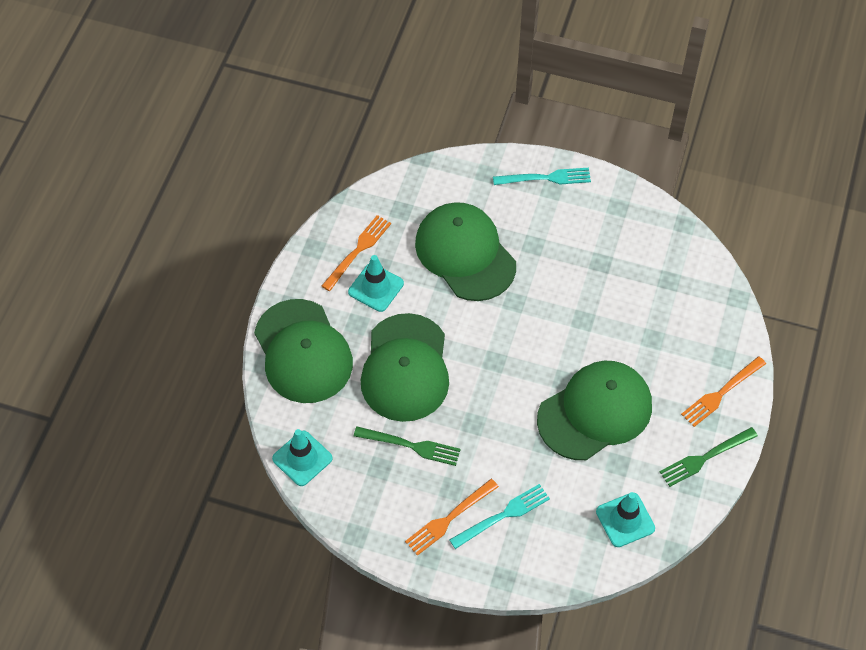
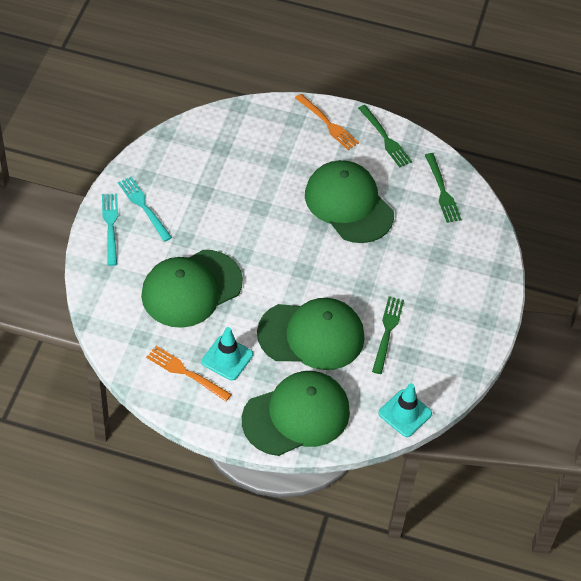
camera: 95 degrees left, 5 degrees down
orange fork [405,479,499,556] -> none
turquoise fork [449,484,550,549] -> turquoise fork moved to [118,177,172,242]
turquoise traffic cone [596,492,655,547] -> green fork [425,153,462,223]

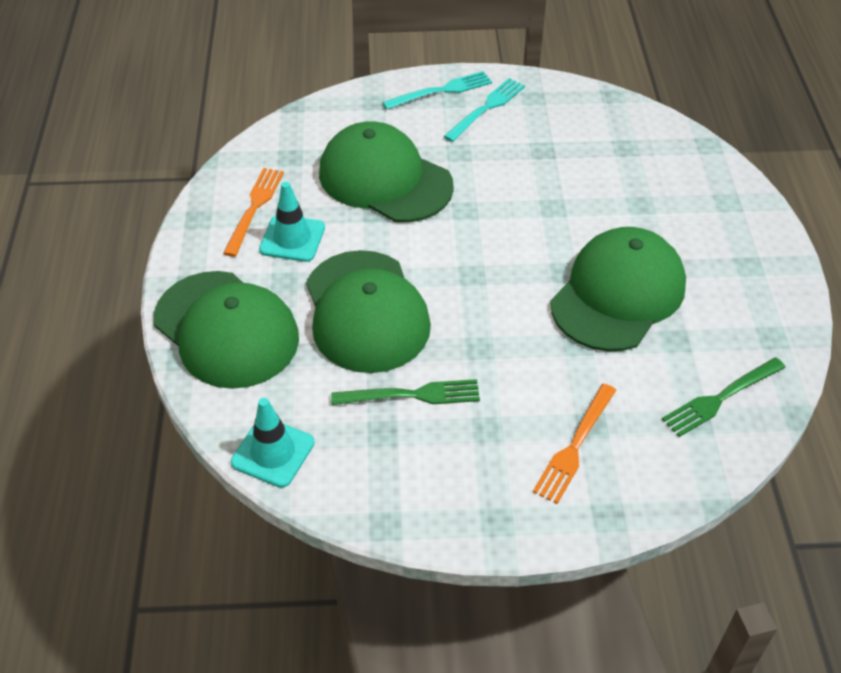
camera: 75 degrees right, 5 degrees down
orange fork [295,94,359,150] -> orange fork moved to [533,384,616,504]
green fork [358,105,412,168] -> none

